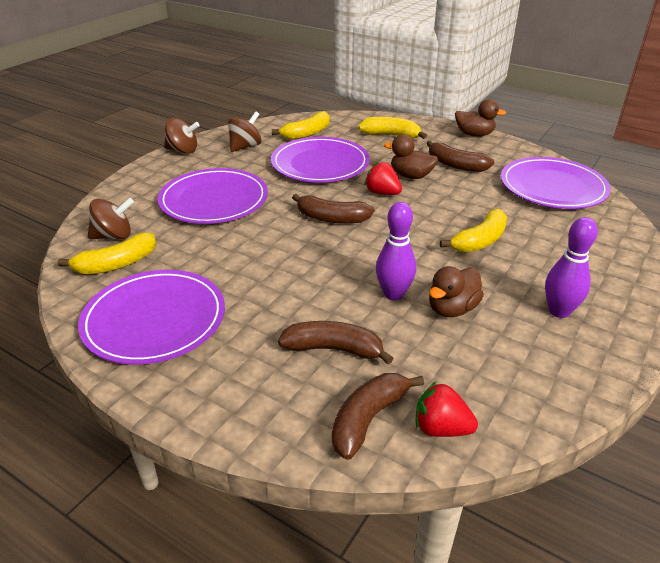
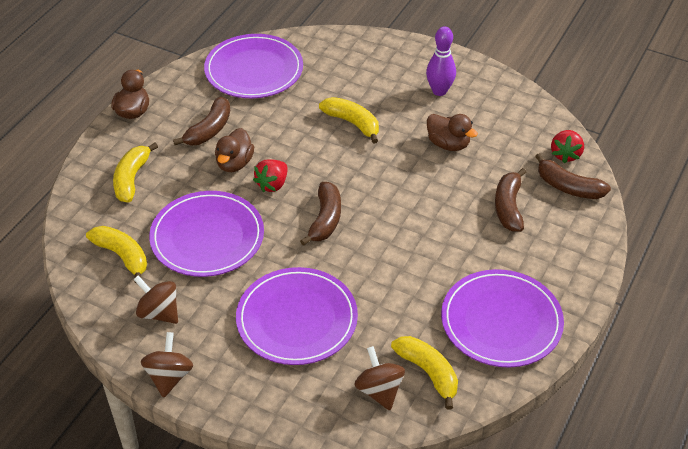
camera: 95 degrees left, 10 degrees up
purple bowling pin [376,202,416,301] -> none

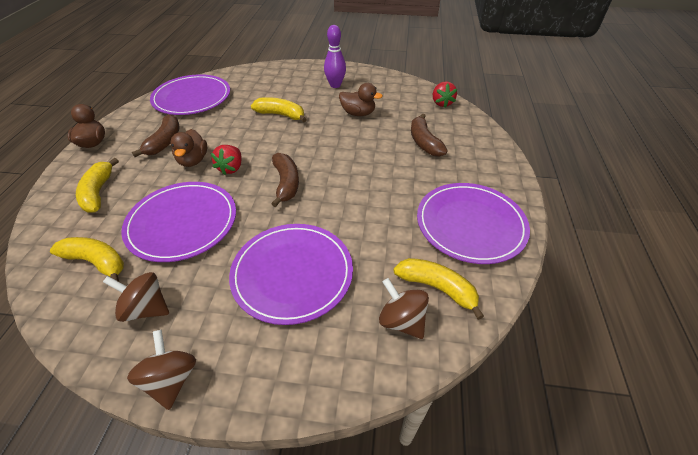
camera: 20 degrees left, 0 degrees up
brown banana [535,153,611,199] -> none

